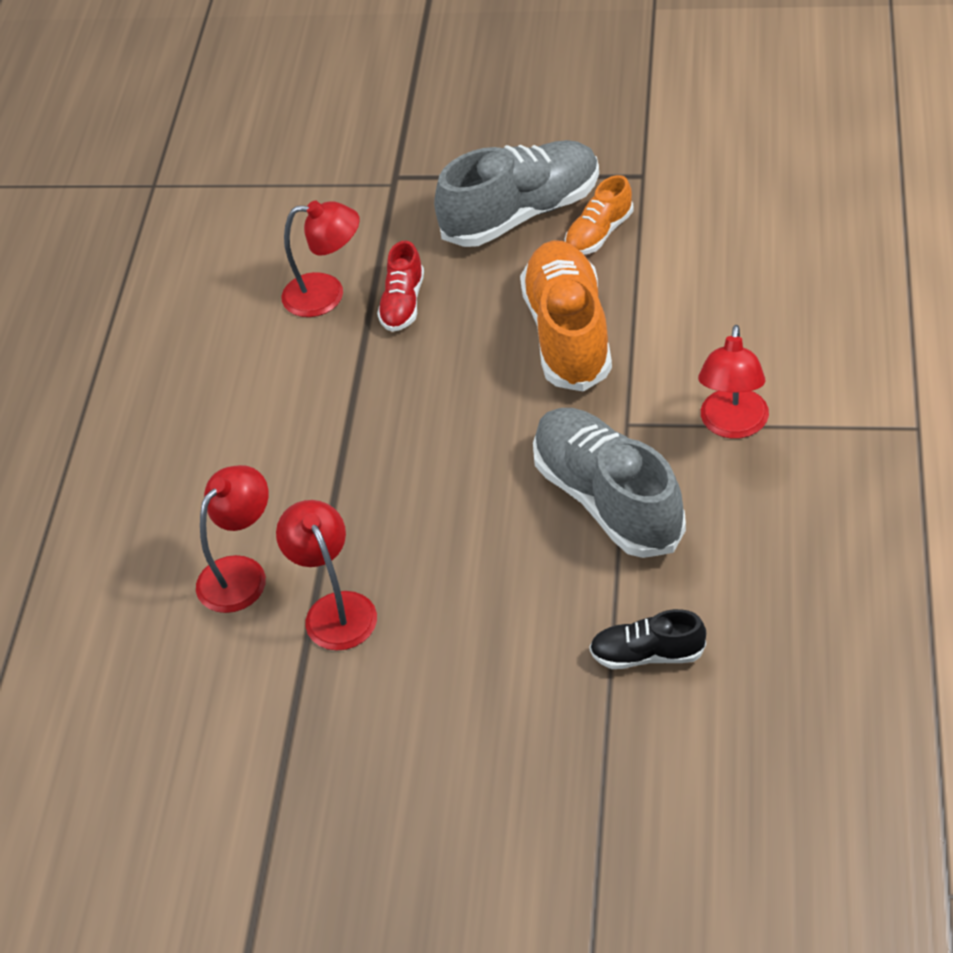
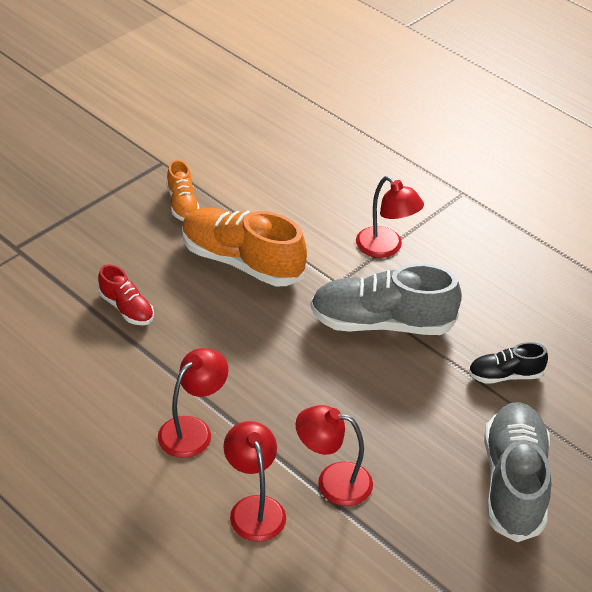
camera: 60 degrees left, 5 degrees down
red lamp [282,201,360,317] -> red lamp moved to [158,348,229,458]
grey shoe [434,140,599,247] -> grey shoe moved to [484,402,551,542]
black shoe [589,609,706,669] -> black shoe turned 45 degrees clockwise [468,342,548,384]

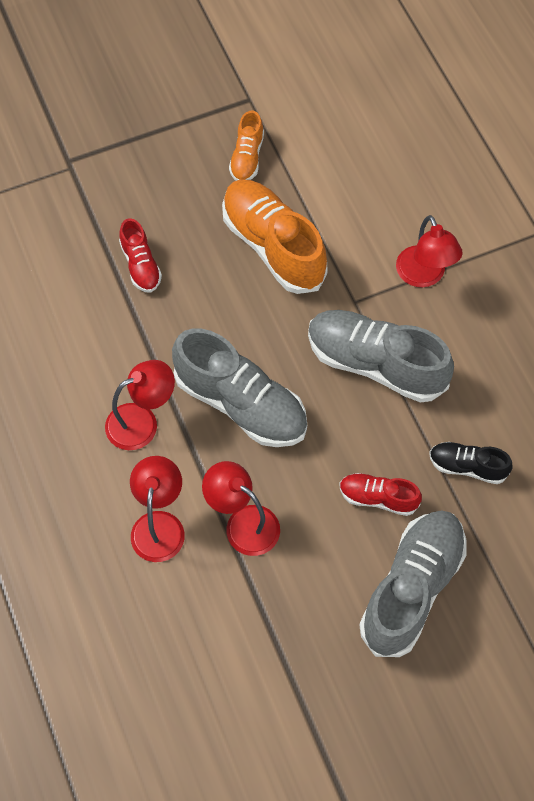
camera: 25 degrees right, 20 degrees up
none -> grey shoe [172,328,307,447]
none -> red shoe [339,473,422,516]

